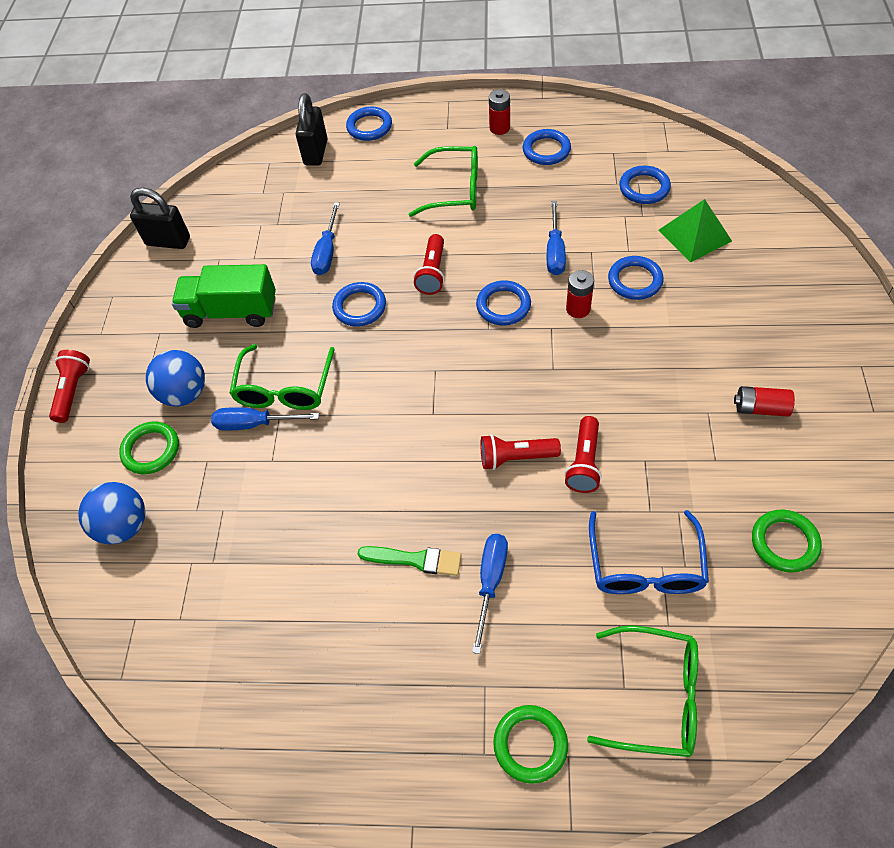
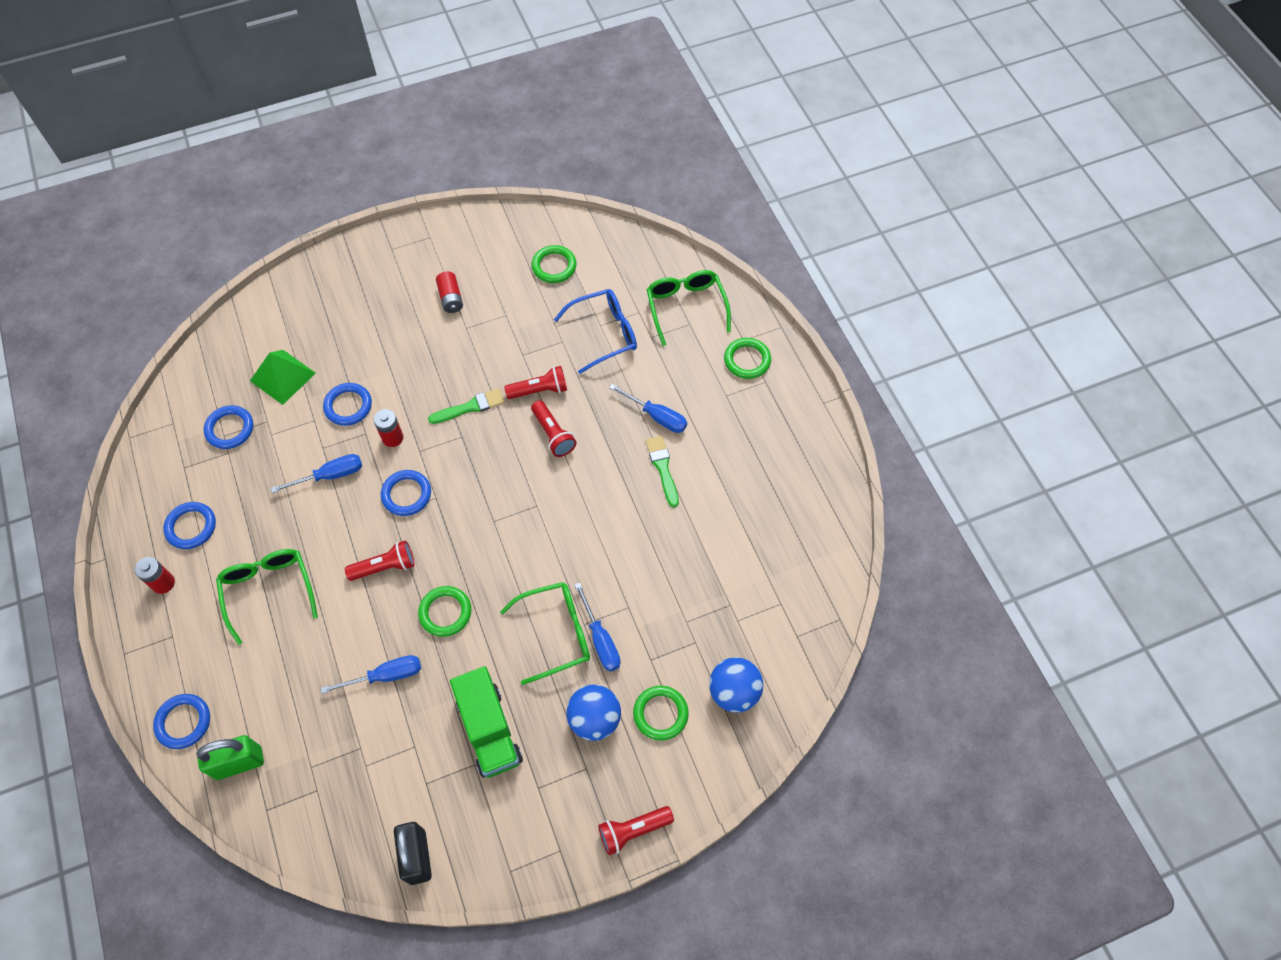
camera: 120 degrees left, 5 degrees up
black padlock [296,93,328,166] -> green padlock [196,735,264,780]
blue ring [332,282,386,326] -> green ring [418,586,471,637]
blue screwdriver [472,534,508,654] -> blue screwdriver turned 135 degrees counterclockwise [609,384,687,433]
none -> green brush [428,388,504,424]

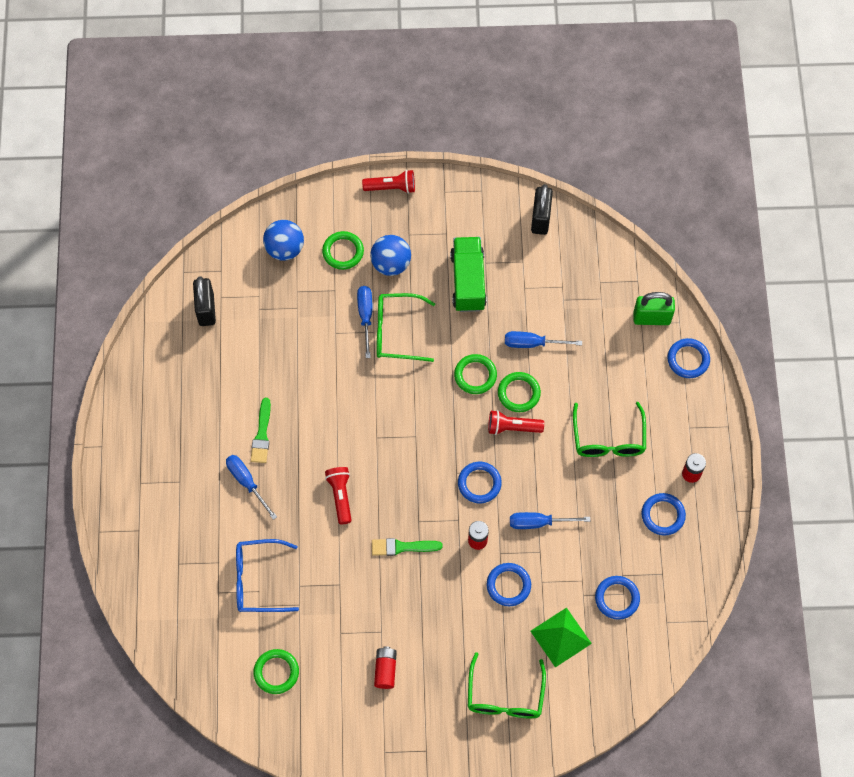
camera: 160 degrees left, 5 degrees up
red flashlight [504,366,567,399] -> none
green glasses [647,270,731,346] -> green glasses moved to [468,652,546,718]
green ring [724,338,771,379] -> green ring moved to [498,372,541,412]
none -> black padlock [193,276,216,326]

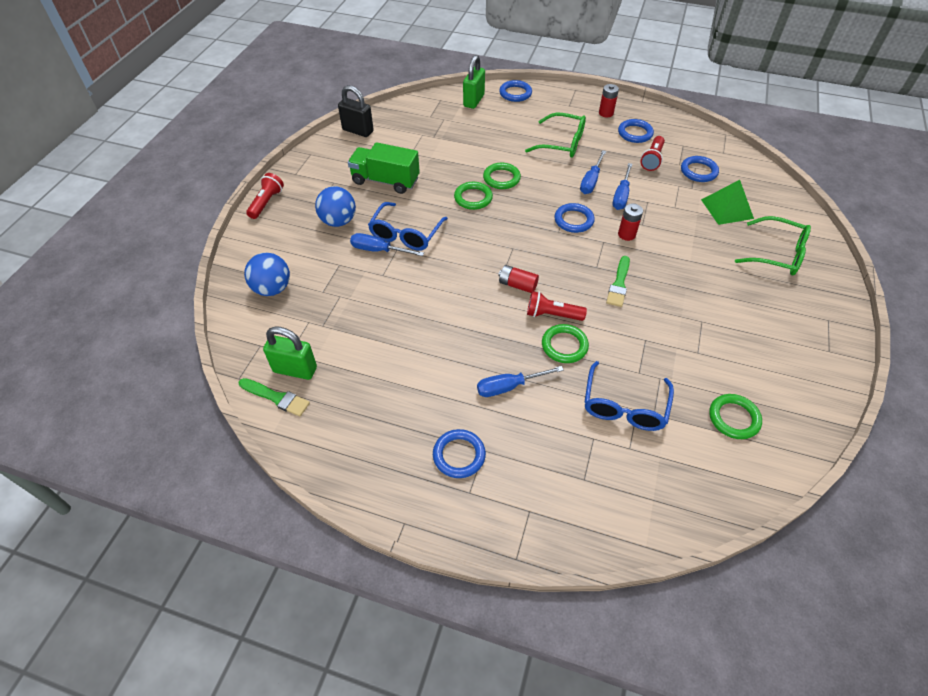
camera: 70 degrees left, 15 degrees down
black padlock [193,276,216,326] -> green padlock [263,326,317,380]
green brush [251,398,271,463] -> green brush moved to [239,378,310,417]
green ring [322,231,364,270] -> green ring moved to [542,324,589,363]
red battery [374,646,397,689] -> red battery moved to [498,265,539,293]
green glasses [377,293,435,362] -> blue glasses [368,202,448,251]
blue ring [487,563,531,606] -> blue ring moved to [433,429,486,478]
red flashlight [488,410,544,435] -> red flashlight moved to [640,136,665,171]
blue screwdriver [505,331,582,348] -> blue screwdriver moved to [580,150,606,194]

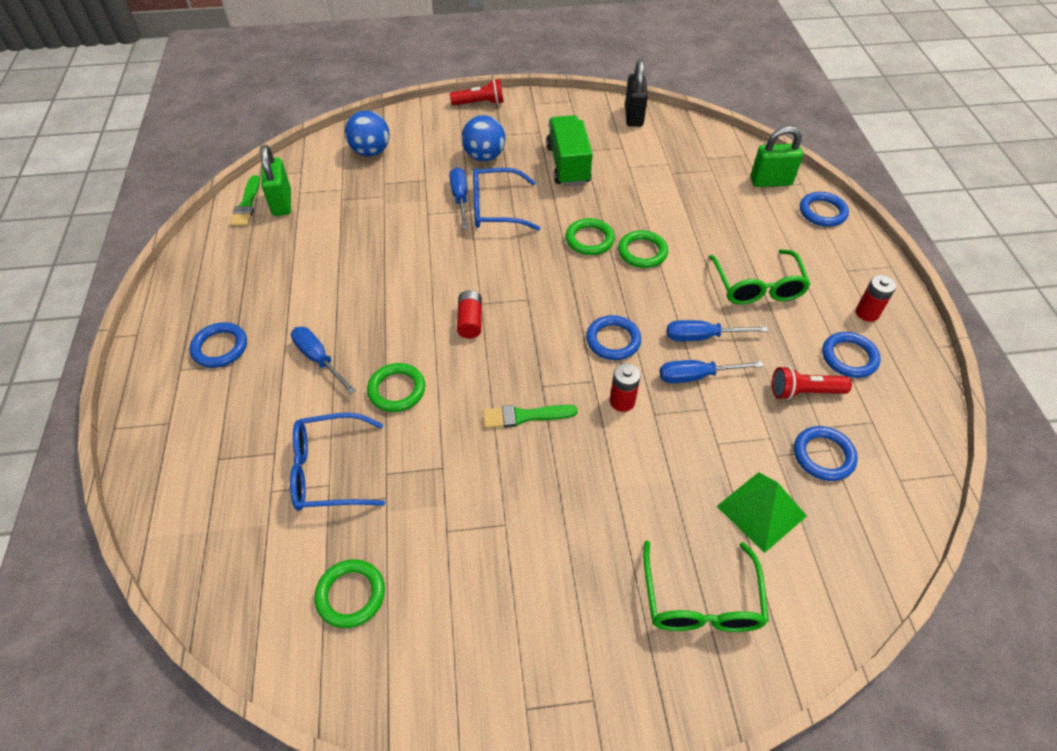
camera: 65 degrees right, 0 degrees up
red flashlight [527,291,587,321] -> none

